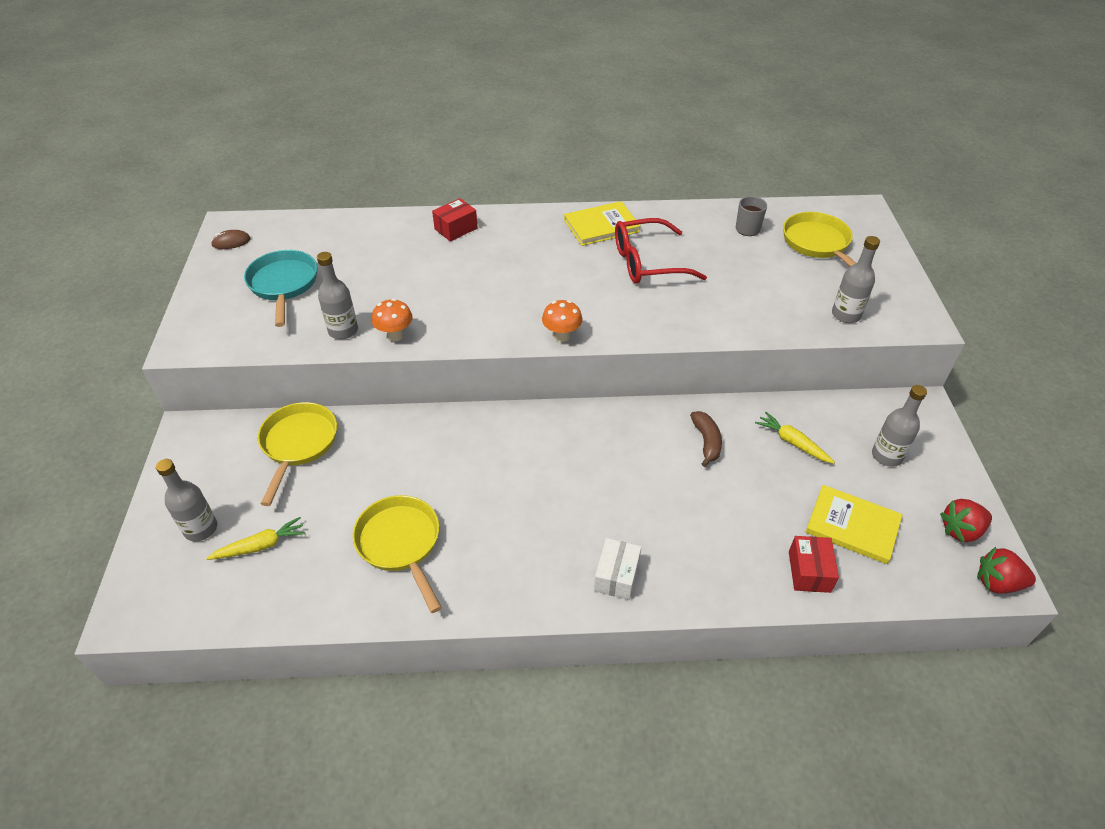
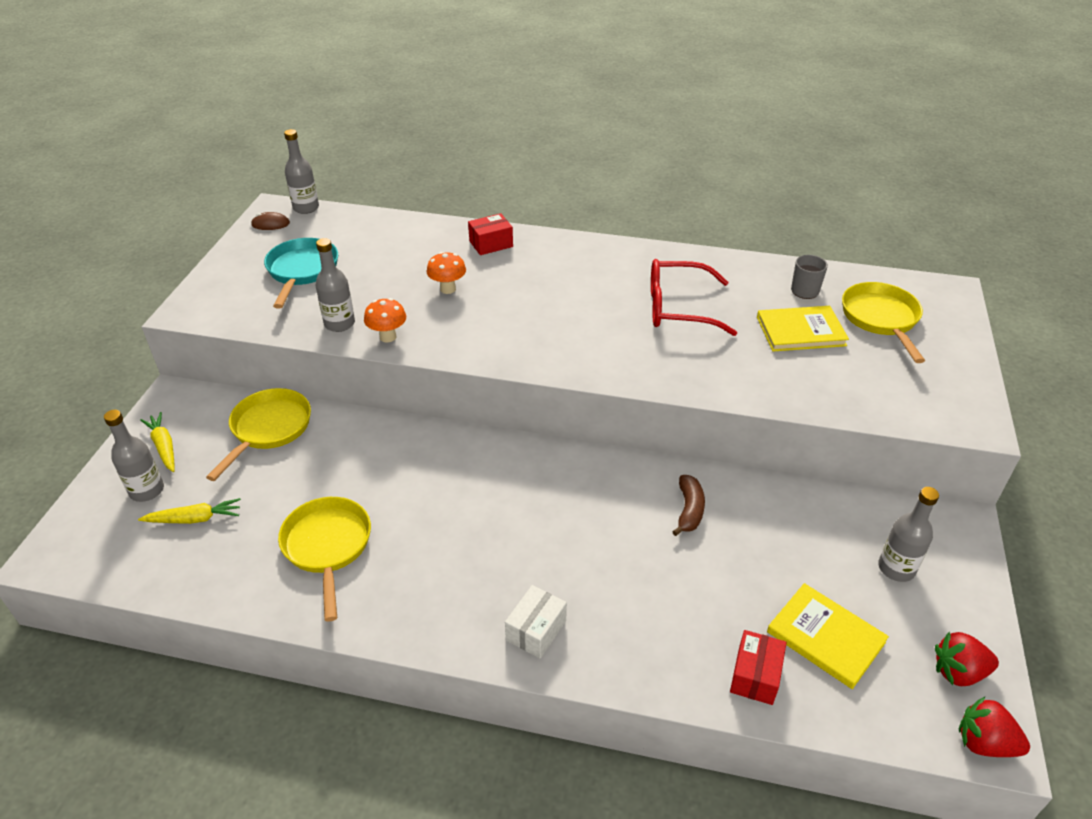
camera: 15 degrees right, 5 degrees down
orange mushroom [542,300,582,342] -> orange mushroom moved to [427,252,466,294]
yellow book [564,201,640,246] -> yellow book moved to [757,306,849,352]
yellow carrot [755,412,835,464] -> yellow carrot moved to [140,412,174,472]
grey bottle [832,236,880,323] -> grey bottle moved to [284,129,319,214]

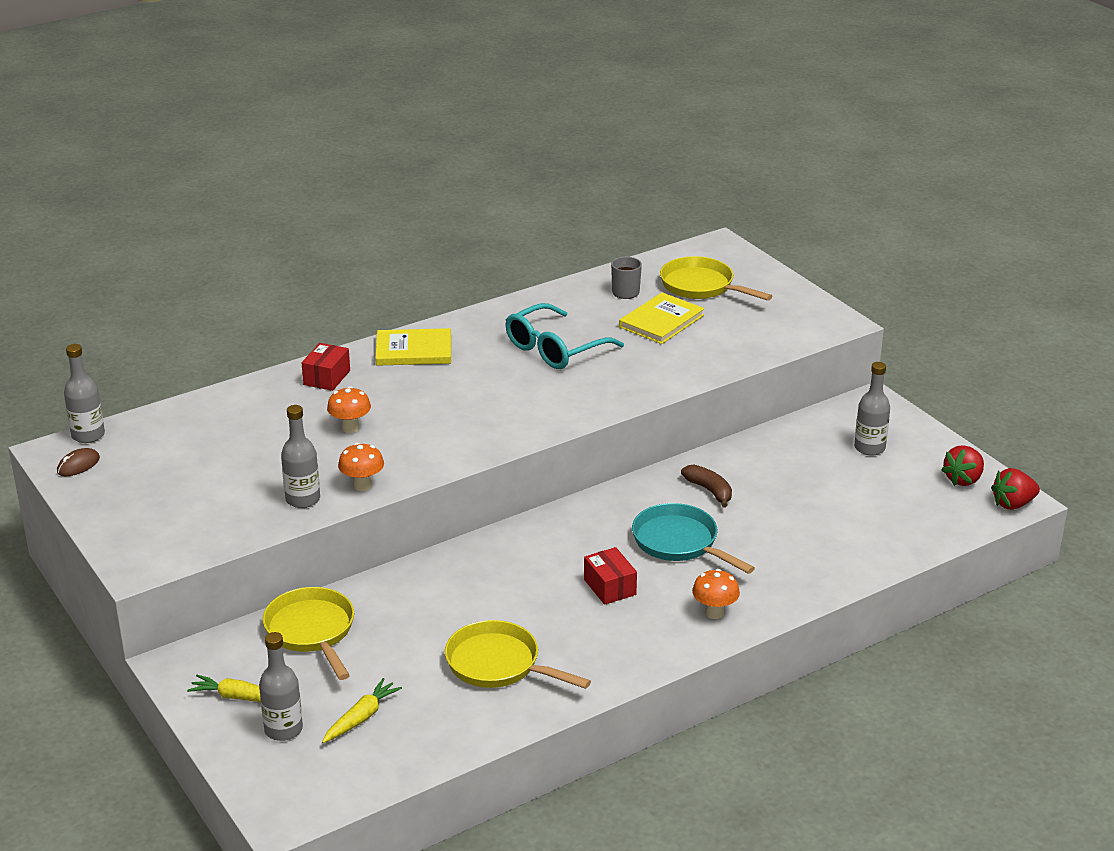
camera: 45 degrees left, 10 degrees down
turquoise pan [264,238,338,309] -> turquoise pan moved to [632,503,755,574]
white box [505,585,567,659] -> orange mushroom [692,569,740,619]
red glasses [651,259,737,336] -> turquoise glasses [505,303,624,369]
red box [730,630,787,705] -> red box moved to [584,547,637,605]
yellow book [767,583,889,689] -> yellow book moved to [375,328,451,366]

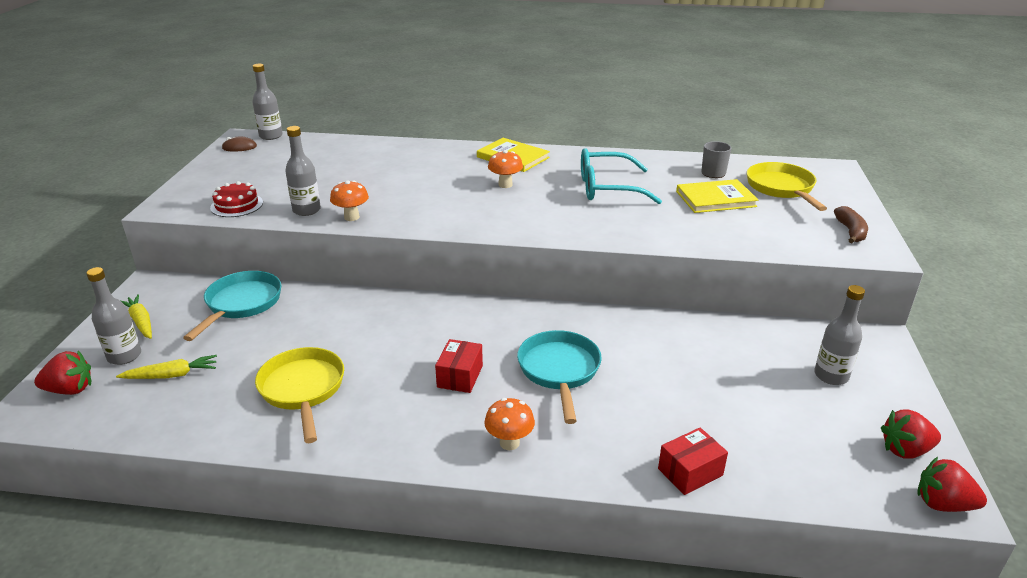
camera: 40 degrees right, 0 degrees up
yellow pan [263,587,354,680] -> turquoise pan [183,271,282,341]
red box [302,343,350,391] -> red box moved to [658,428,728,495]
orange mushroom [327,386,371,433] -> orange mushroom moved to [488,150,523,188]
brown banana [681,464,732,508] -> brown banana moved to [834,206,868,243]
none -> red strawberry [34,351,91,395]
none -> red cake [210,181,263,217]

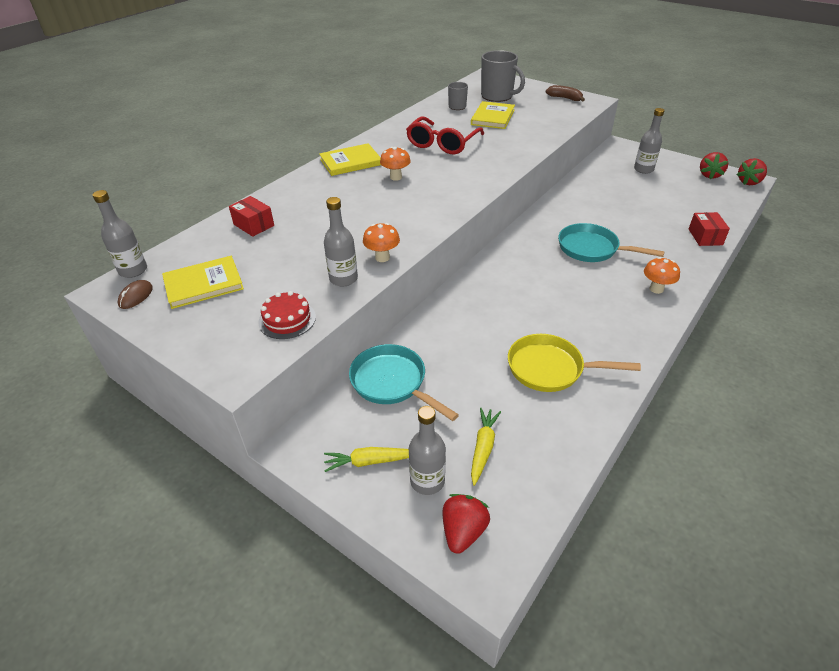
camera: 60 degrees left, 10 degrees up
red box [435,339,483,393] -> red box moved to [229,196,274,237]
turquoise glasses [581,148,662,204] -> red glasses [406,116,484,154]
yellow pan [747,162,827,211] -> grey mug [481,50,525,102]
none -> yellow book [162,256,244,309]

